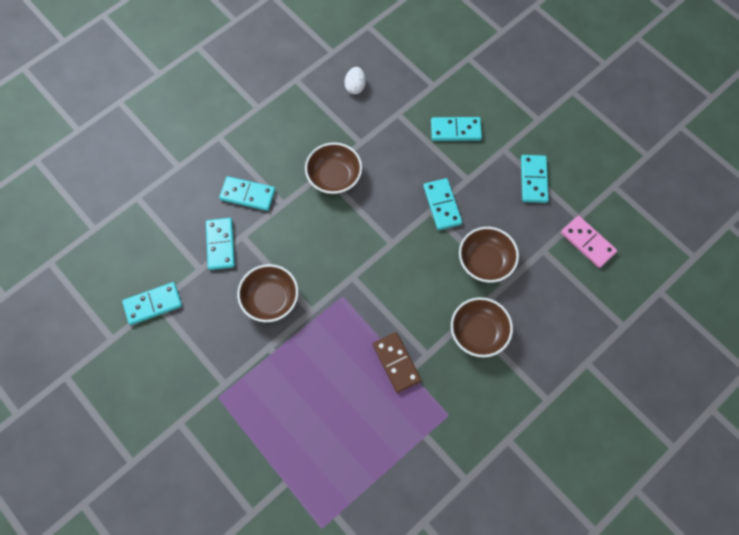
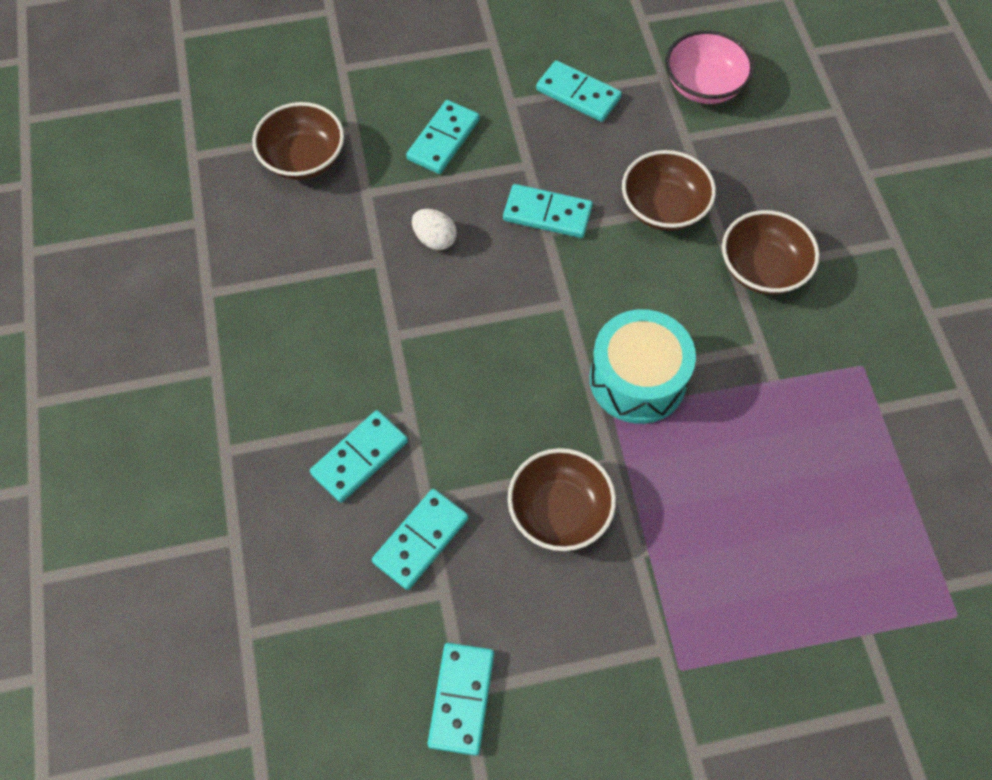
camera: 60 degrees left, 5 degrees down
turquoise domino [206,218,235,270] -> turquoise domino turned 75 degrees counterclockwise [372,489,469,590]
brown bowl [305,142,362,194] -> brown bowl moved to [252,102,344,180]
white egg [344,67,366,94] -> white egg moved to [412,209,457,250]
brown domino [373,332,421,393] -> none
pink domino [561,216,617,268] -> pink bowl [665,30,754,104]
none -> turquoise drum [590,309,696,424]

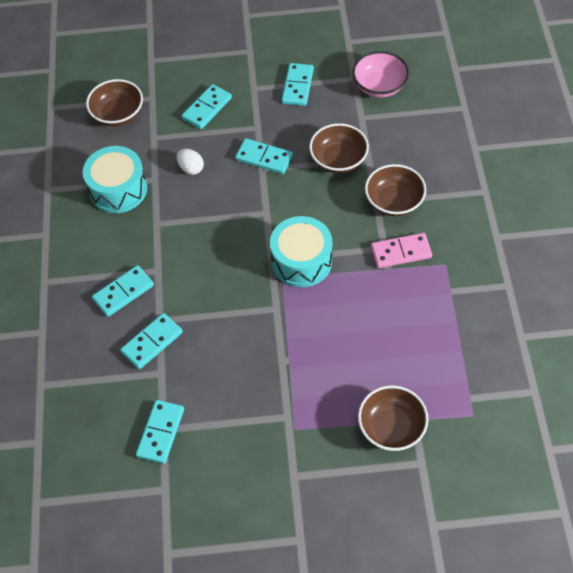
camera: 10 degrees right, 5 degrees down
brown bowl [508,448,616,551] -> brown bowl moved to [358,385,429,451]
turquoise domino [536,60,622,122] -> turquoise domino turned 60 degrees clockwise [281,63,314,106]
none -> turquoise drum [83,146,147,213]
none -> pink domino [371,233,432,268]

